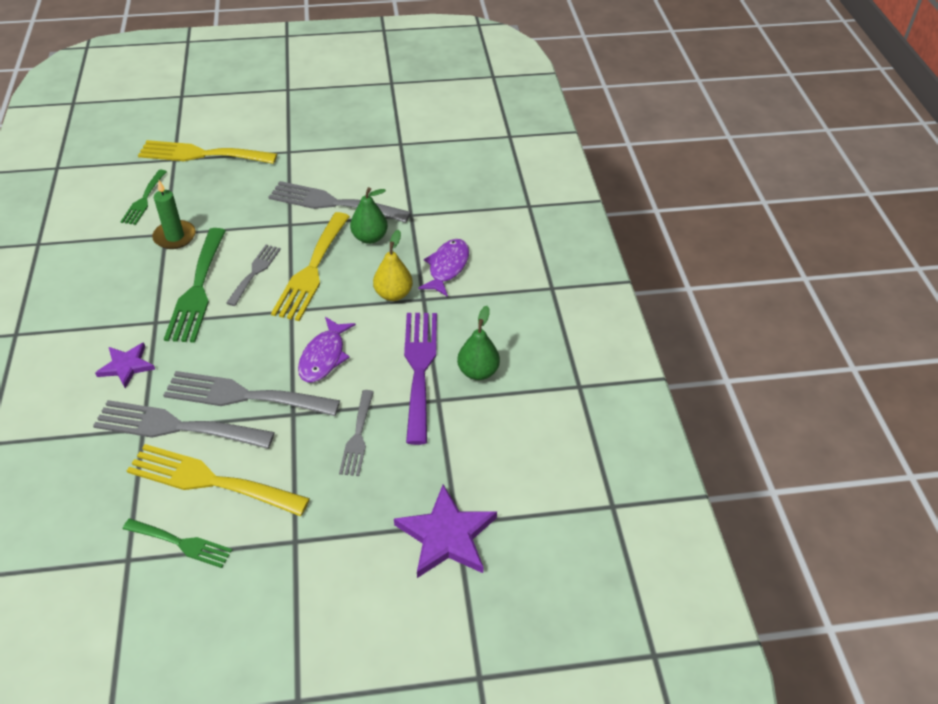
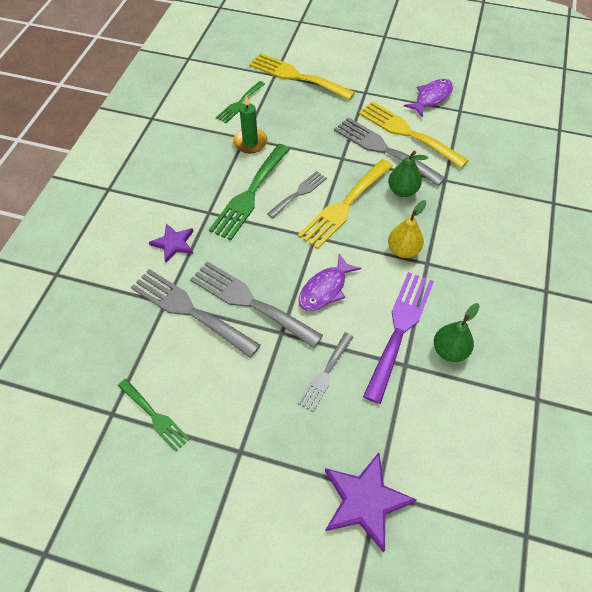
camera: 25 degrees right, 10 degrees up
yellow fork [127,444,310,516] -> yellow fork moved to [359,101,469,168]
purple fish [418,239,469,297] -> purple fish moved to [404,79,453,117]

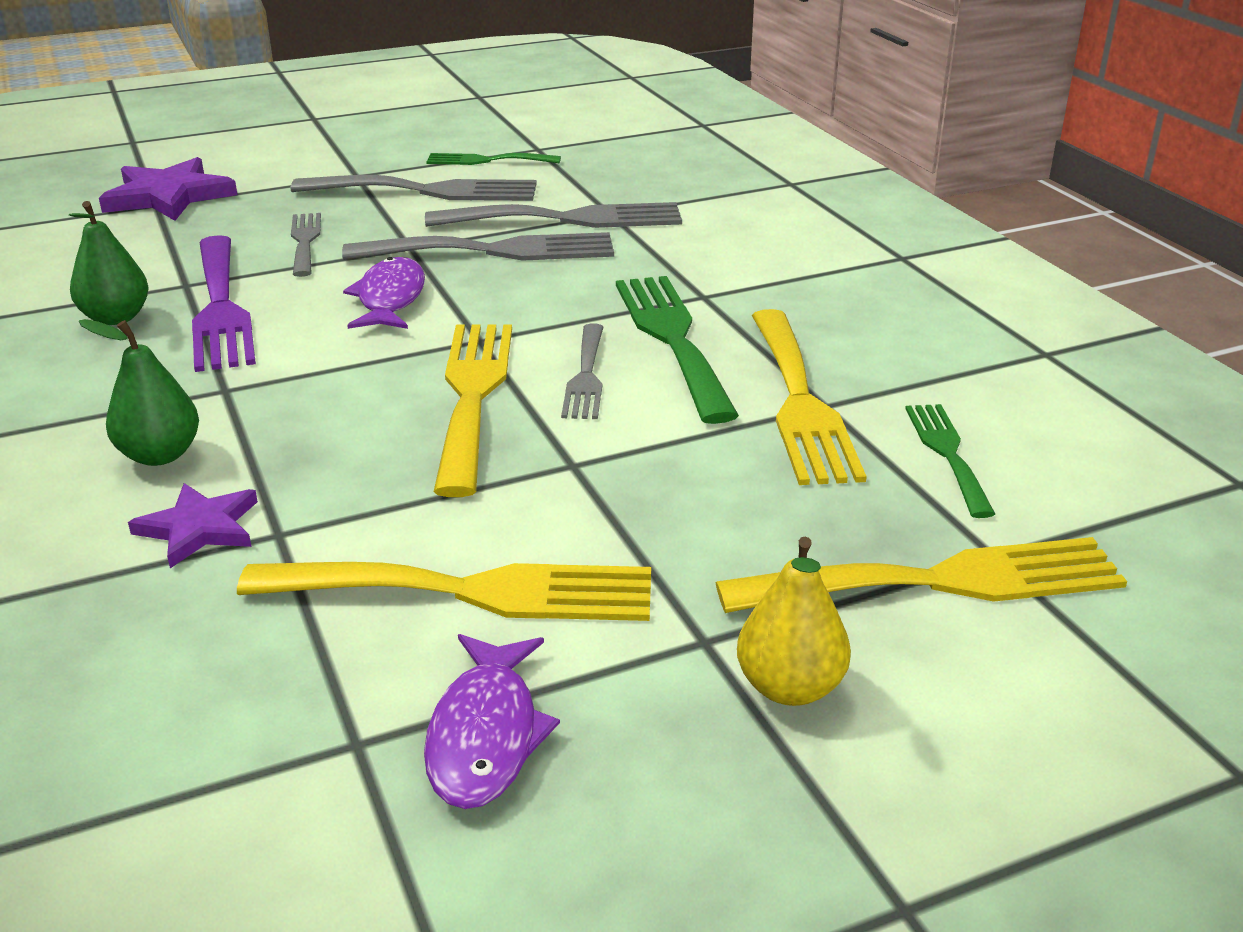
camera: 140 degrees right, 25 degrees down
purple star [149,223,194,262] -> purple star moved to [128,483,258,568]
green candle [233,95,268,153] -> yellow fork [752,309,867,485]
grey fork [334,117,446,186] -> grey fork moved to [291,175,537,201]
green pear [388,151,428,197] -> green pear moved to [79,319,199,466]
yellow pear [388,200,427,258] -> yellow pear moved to [737,537,851,706]

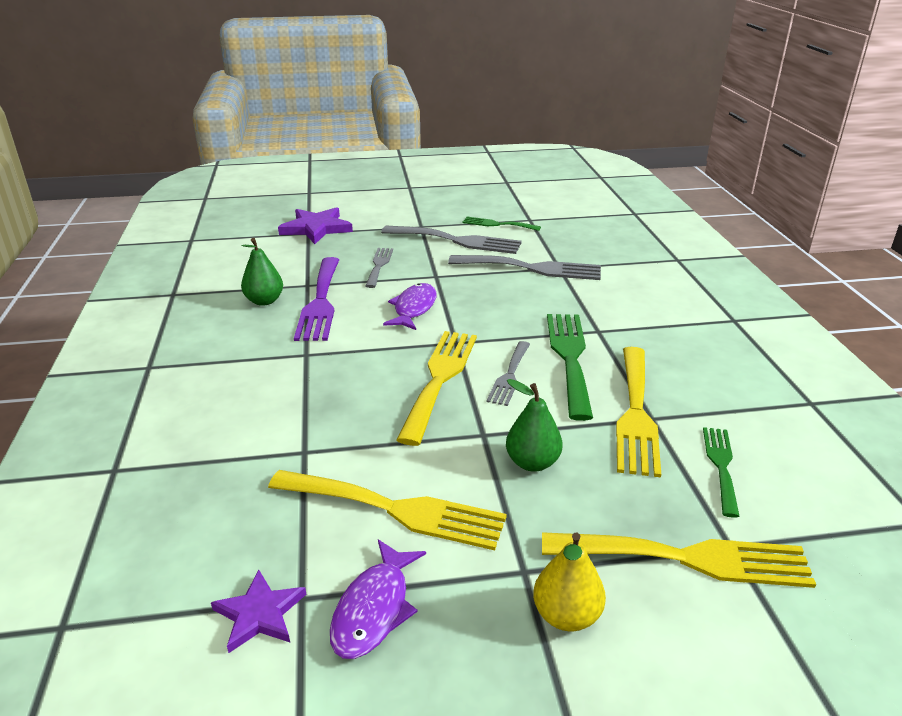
camera: 15 degrees right, 0 degrees up
green pear [79,319,199,466] -> green pear moved to [506,379,563,472]
purple star [128,483,258,568] -> purple star moved to [211,570,306,653]
grey fork [342,232,614,261] -> none

